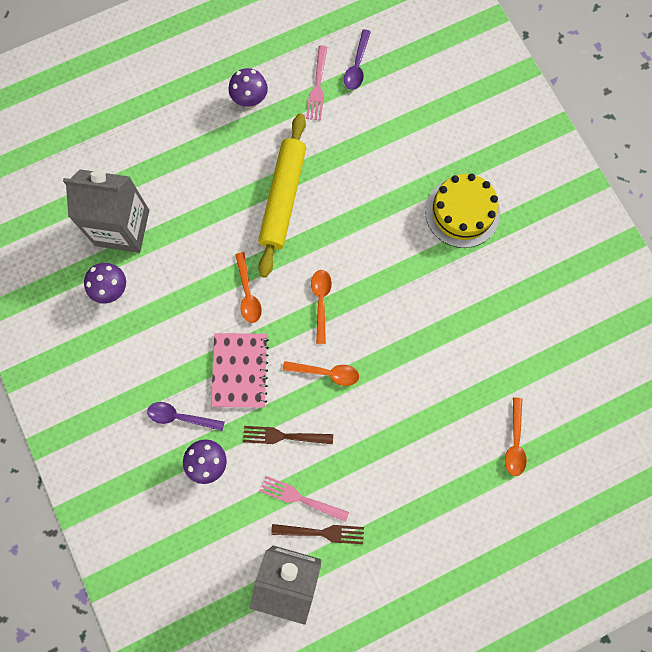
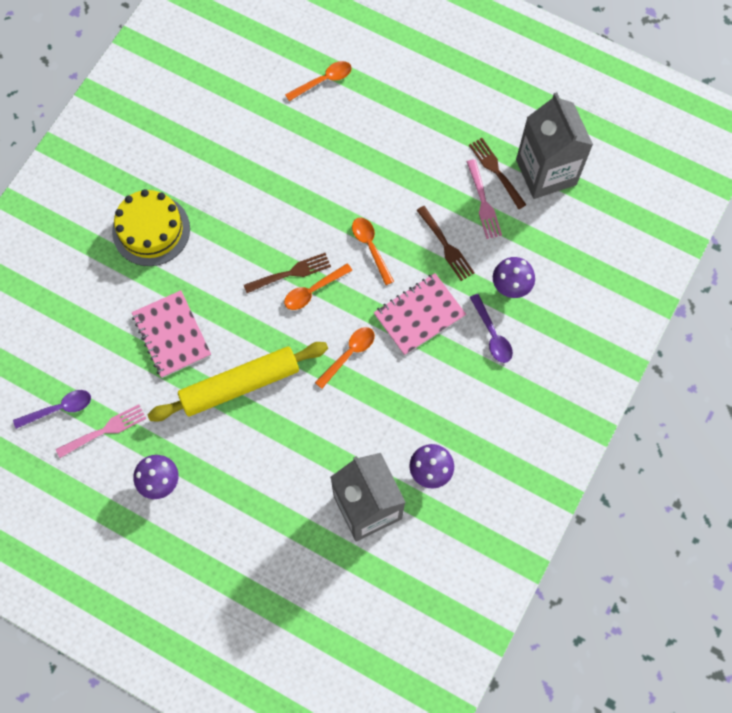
camera: 125 degrees left, 5 degrees down
none -> pink notebook [132,290,211,378]
none -> brown fork [244,253,331,293]

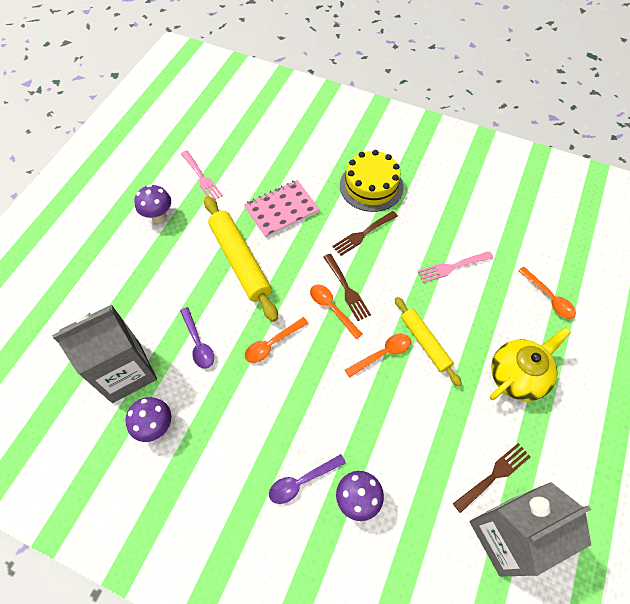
camera: 85 degrees right, 10 degrees down
purple spoon [13,390,91,429] -> purple spoon moved to [180,307,214,369]
orange spoon [315,327,375,389] -> orange spoon turned 105 degrees clockwise [245,317,309,363]
pink notebook [374,273,466,356] -> none
brown fork [416,206,474,281] -> brown fork moved to [332,211,398,256]
pink fork [467,159,502,239] -> pink fork moved to [417,251,493,283]
none -> yellow rolling pin [395,297,462,386]
none -> yellow teapot [490,327,571,401]

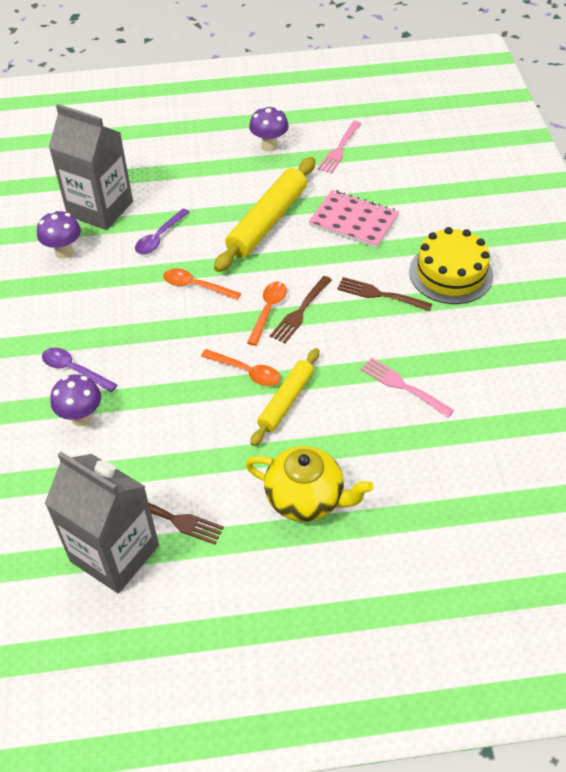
camera: 60 degrees right, 10 degrees down
orange spoon [518,267,576,319] -> none

